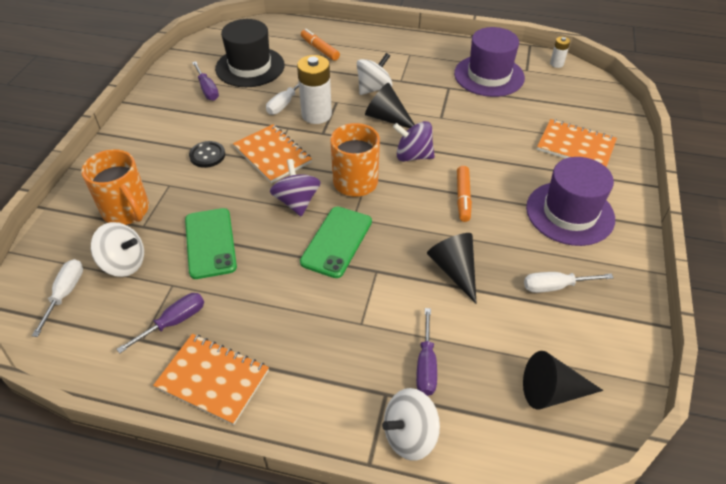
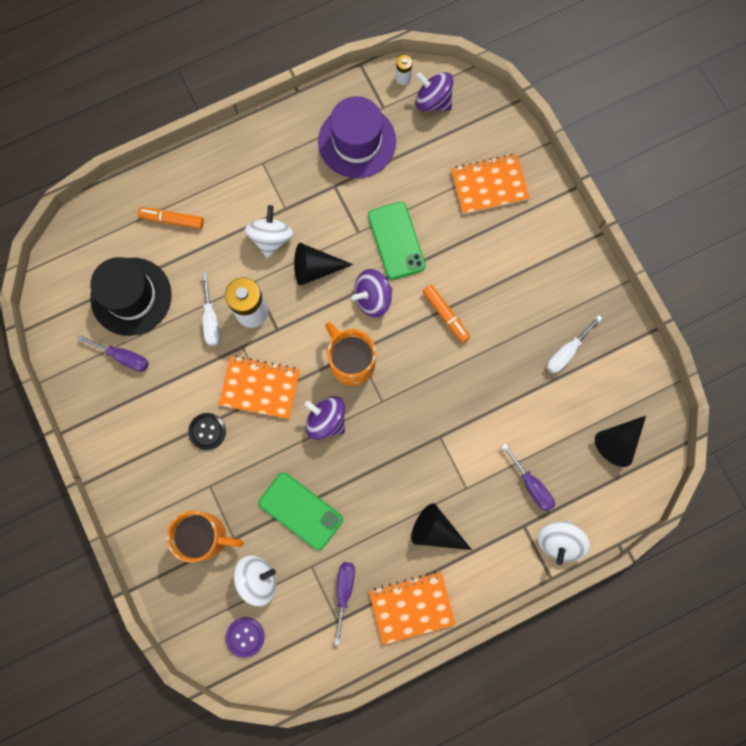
camera: 40 degrees left, 30 degrees up
white screwdriver [32,259,83,337] -> purple button [225,617,265,658]
green phone [300,206,372,278] -> green phone moved to [368,202,426,280]
black cone [427,233,477,304] -> black cone moved to [411,503,472,550]
purple hat [526,157,615,246] -> none
none -> purple spinning top [415,72,453,111]

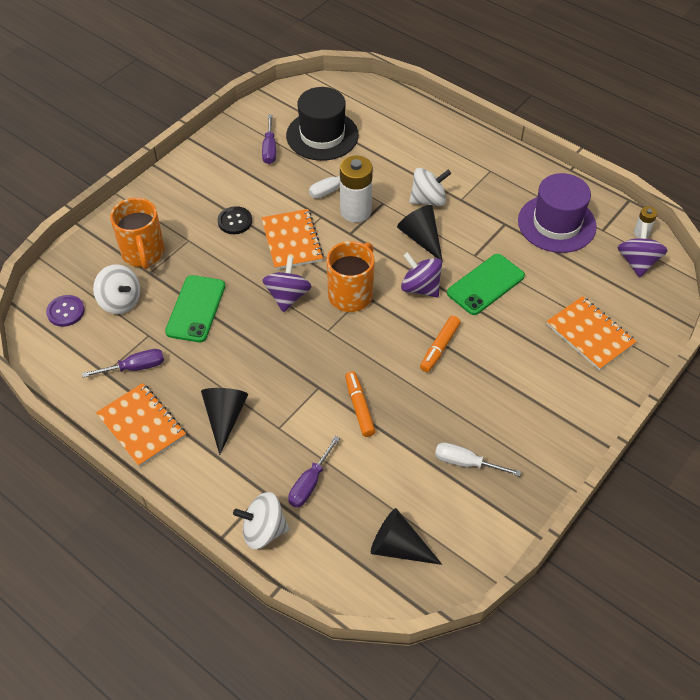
camera: 65 degrees right, 25 degrees down
orange marker [138,207,204,229] -> orange marker moved to [345,371,376,437]

